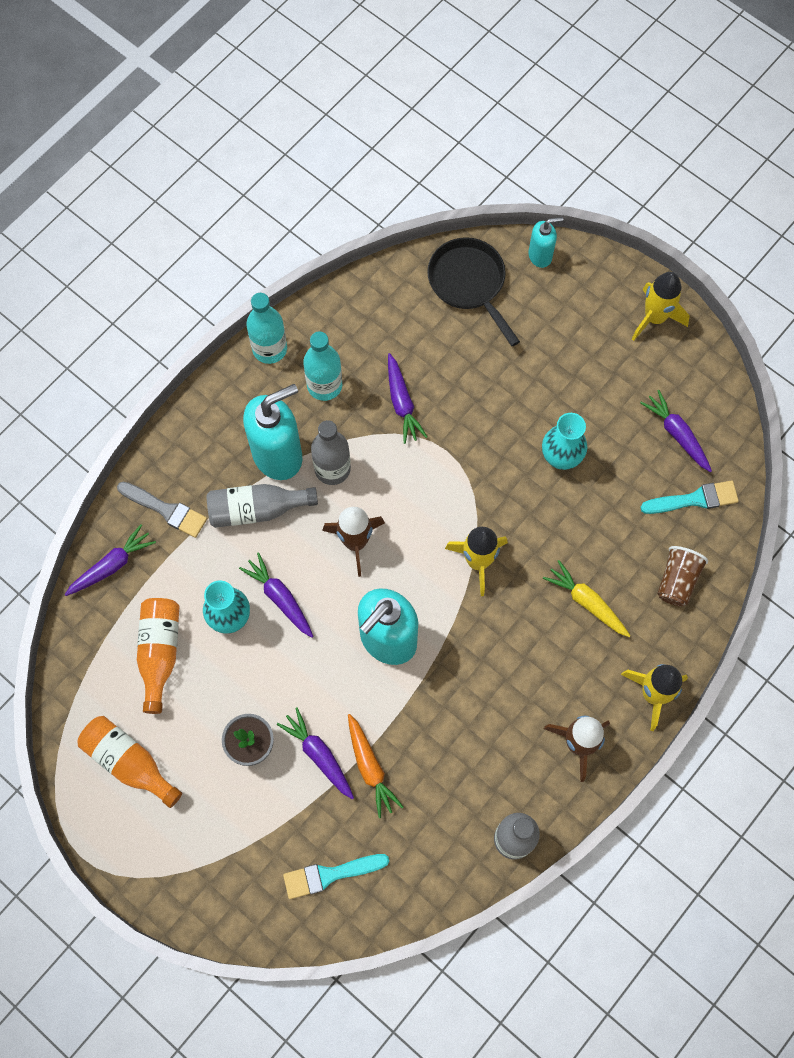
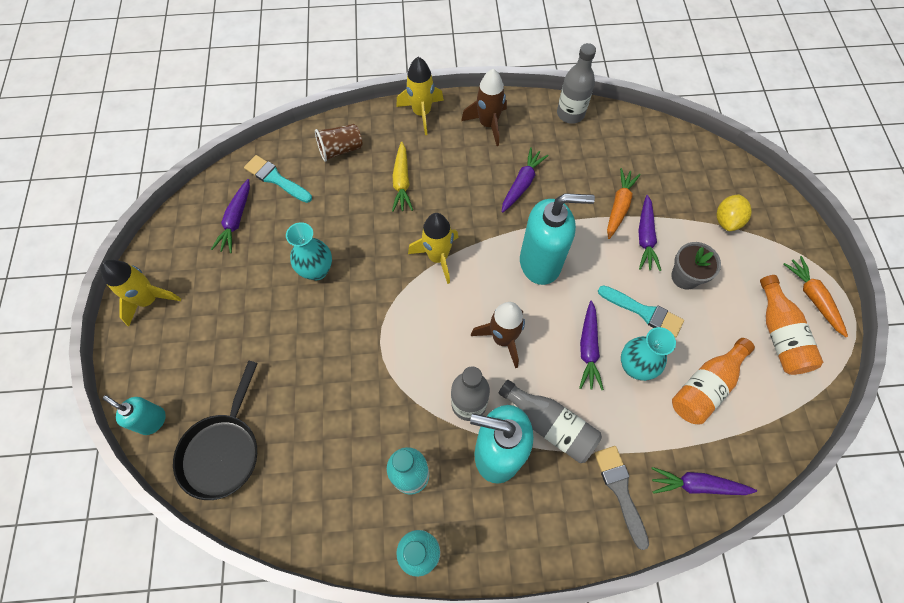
camera: 135 degrees left, 5 degrees down
turquoise brush [283,854,389,899] -> turquoise brush moved to [598,285,684,338]
purple carrot [388,353,427,444] -> purple carrot moved to [502,147,549,213]
none -> yellow lemon [717,194,752,231]
none -> orange carrot [784,256,848,337]

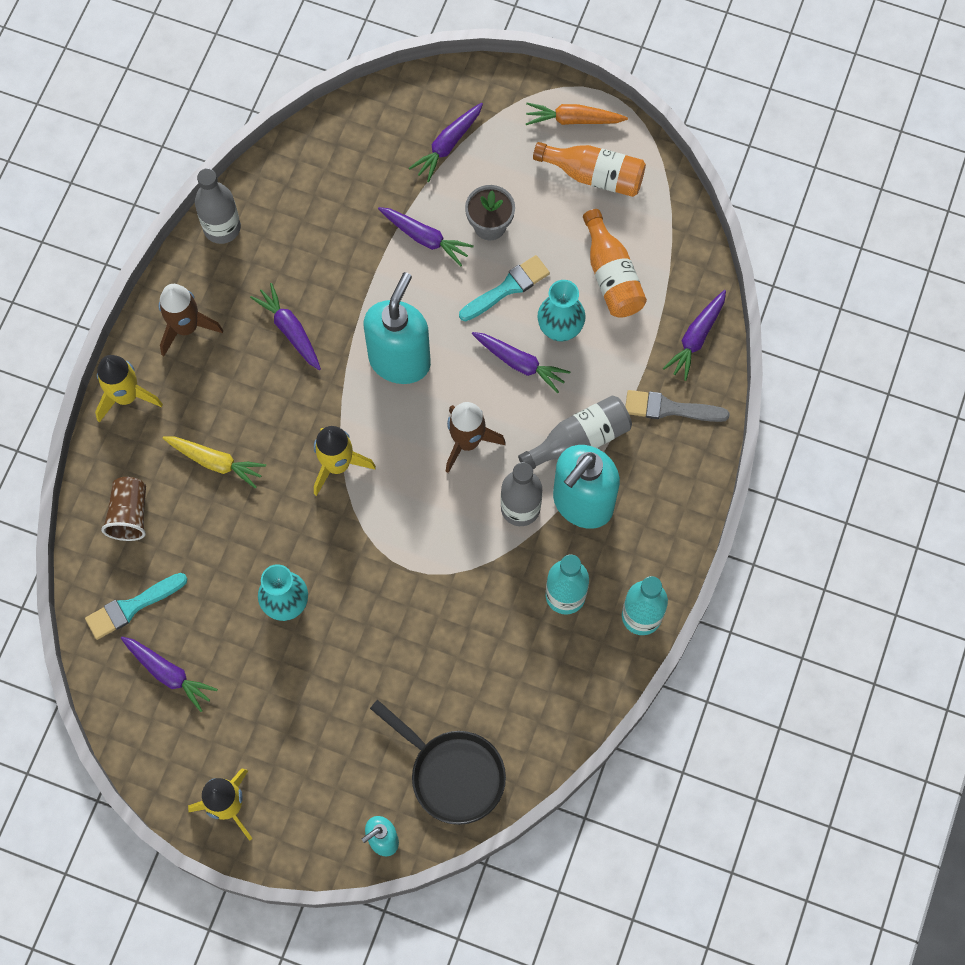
camera: 65 degrees left, 5 degrees up
orange carrot [607,168,641,239] -> none
yellow lemon [717,194,752,231] -> purple carrot [409,103,483,182]

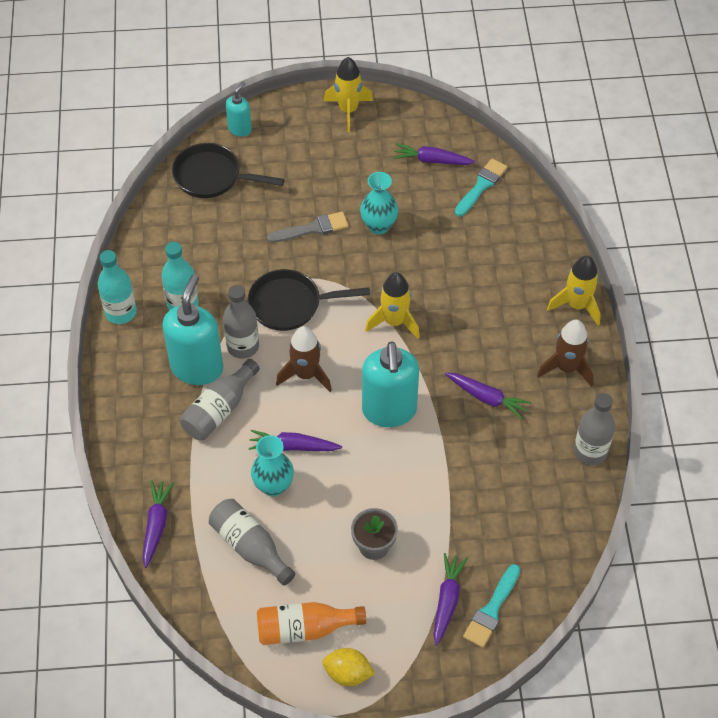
camera: 155 degrees right, 15 degrees down
brown cup [101,477,146,541] -> none
yellow carrot [163,436,266,488] -> none
purple carrot [378,207,474,266] -> none
turquoise brush [459,255,550,322] -> turquoise brush moved to [463,564,520,648]
orange carrot [526,103,628,125] -> yellow lemon [323,648,375,686]
orange bottle [583,209,647,318] -> grey bottle [209,499,295,586]
grey brush [625,390,730,422] -> grey brush moved to [267,211,349,243]
none -> black pan [248,269,370,331]

